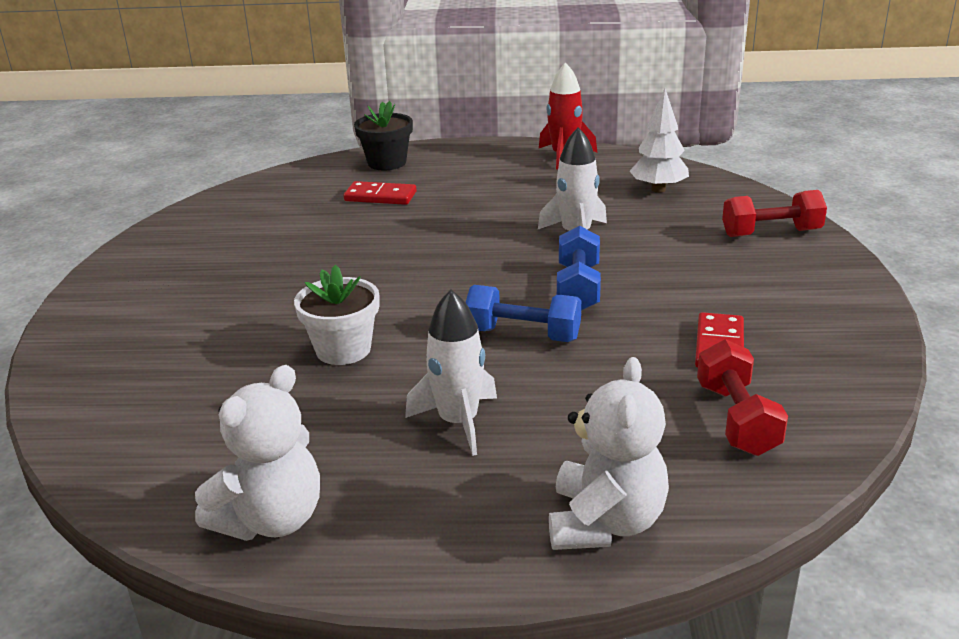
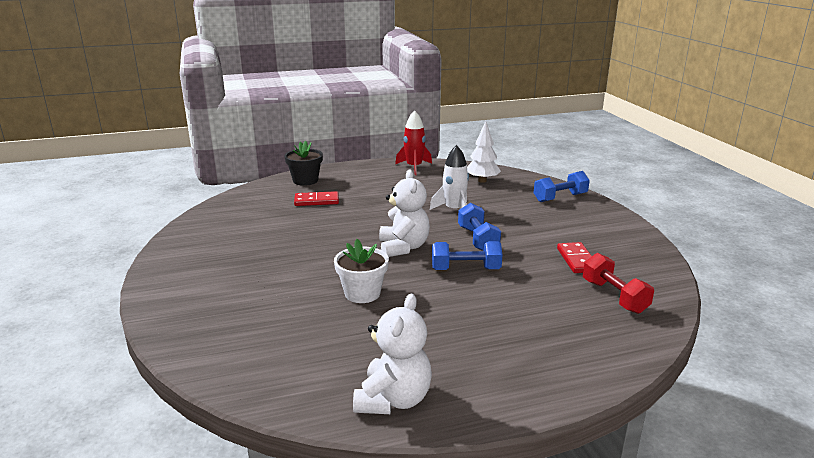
camera: 20 degrees left, 5 degrees down
white rocket [405,290,497,456] -> none
white teddy bear [549,357,669,550] -> white teddy bear moved to [379,169,430,257]
red dumbbell [722,190,827,237] -> blue dumbbell [534,171,590,202]

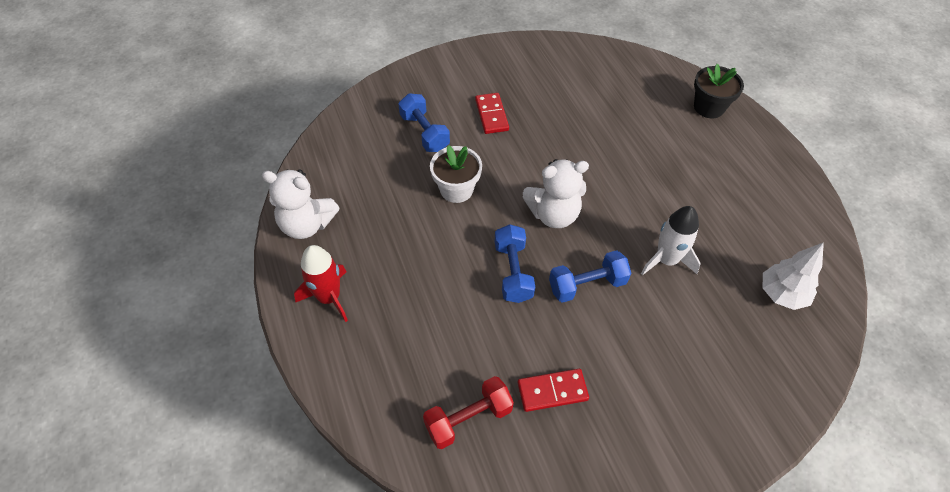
camera: 85 degrees right, 30 degrees up
red domino [294,191,339,206] -> red domino moved to [475,93,509,134]
red rocket [395,110,432,175] -> red rocket moved to [294,245,348,322]
blue dumbbell [534,171,590,202] -> blue dumbbell moved to [398,93,450,152]

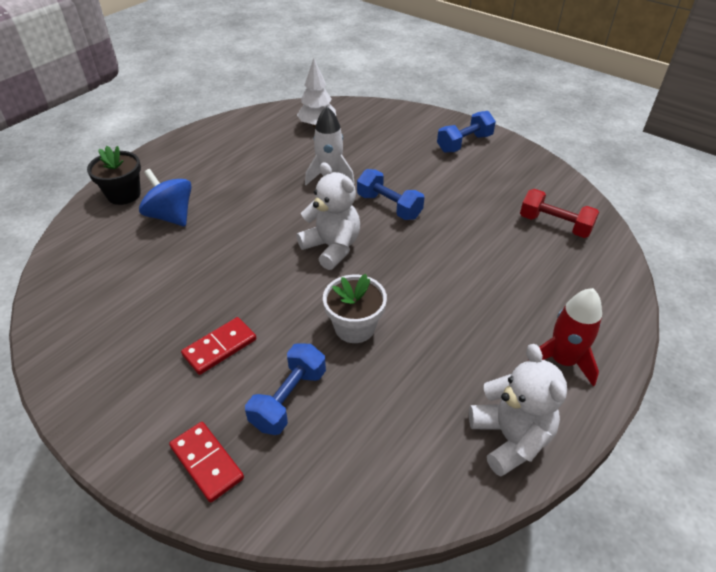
camera: 120 degrees left, 10 degrees down
blue dumbbell [494,224,535,303] -> blue dumbbell moved to [437,111,496,153]
red domino [518,369,589,412] -> red domino moved to [169,422,244,503]
none -> blue spinning top [139,169,192,226]

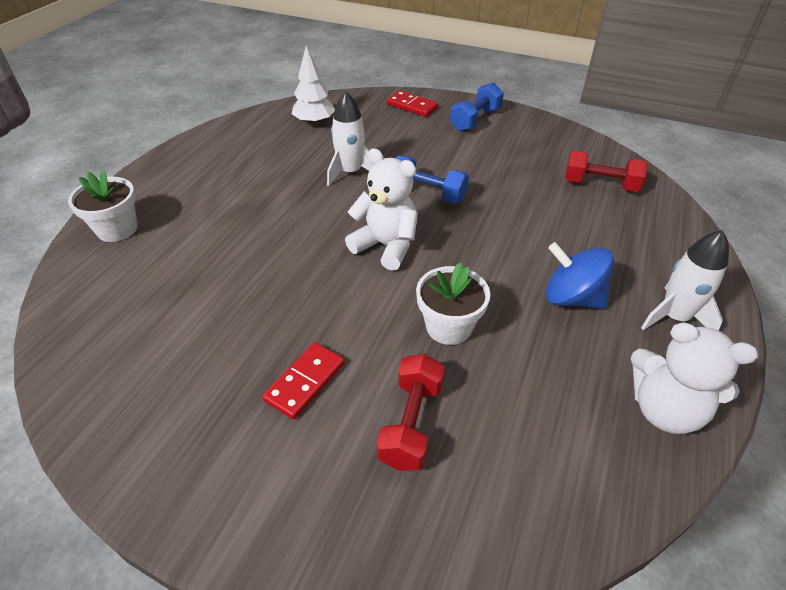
camera: 15 degrees left, 0 degrees up
black flower pot [87,145,141,205] -> white flower pot [68,170,137,242]
blue spinning top [139,169,192,226] -> blue spinning top moved to [545,242,614,309]
red domino [169,422,244,503] -> red domino moved to [387,91,439,117]
blue dumbbell [245,343,326,435] -> red dumbbell [377,354,445,471]
white teddy bear [469,344,567,477] -> white teddy bear turned 150 degrees clockwise [631,322,758,434]
red rocket [527,288,602,387] -> white rocket [641,230,729,331]

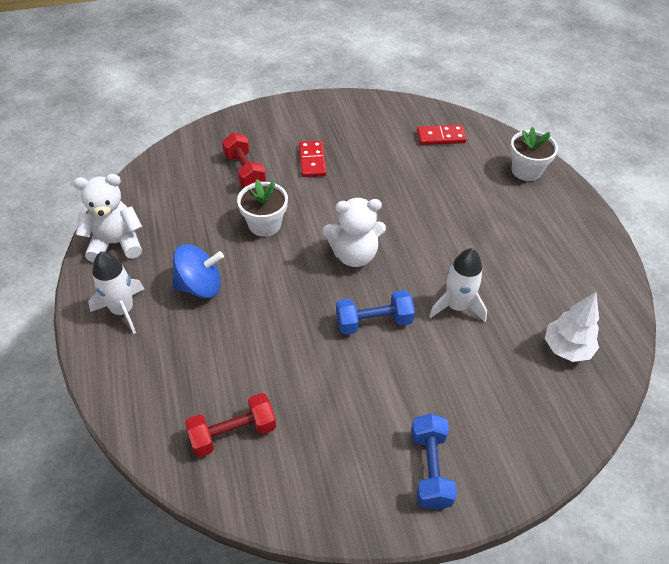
camera: 140 degrees right, 5 degrees up
red domino [387,91,439,117] -> red domino moved to [417,125,466,145]

